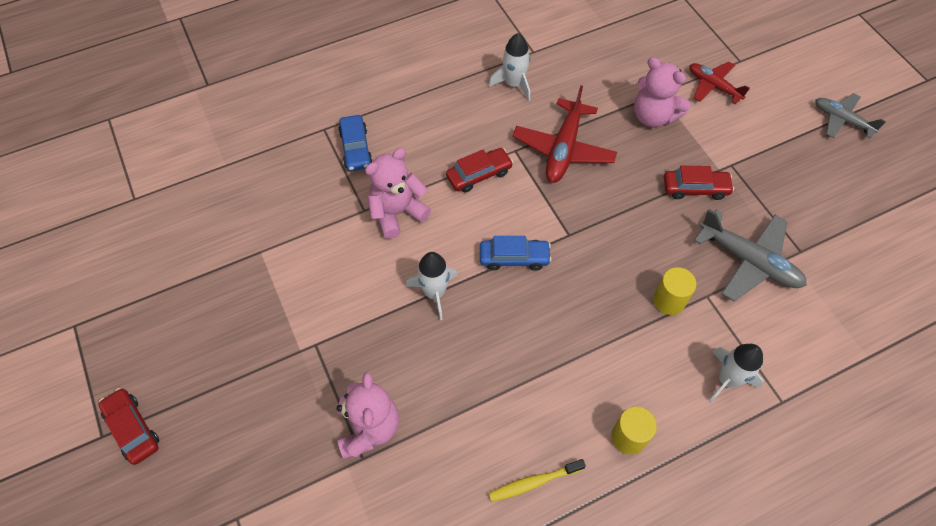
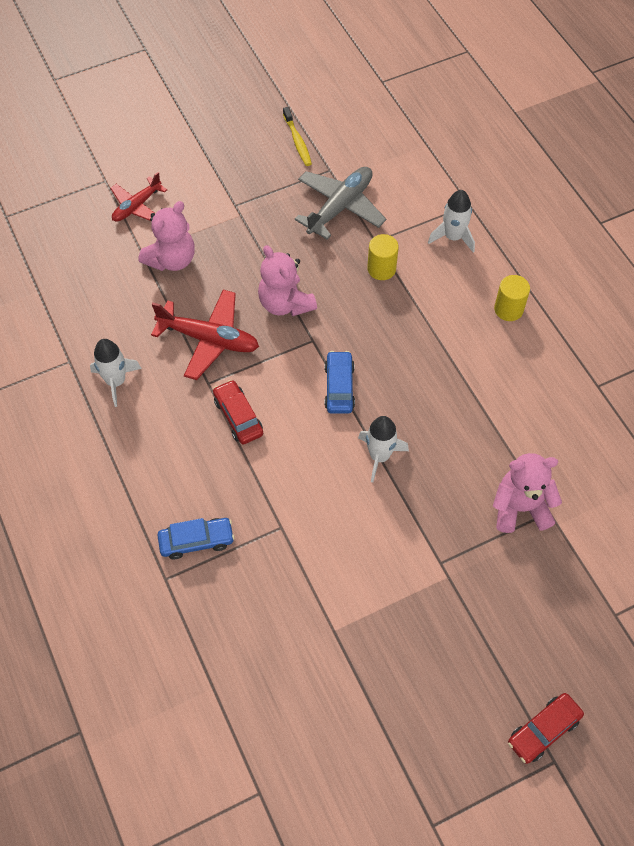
camera: 90 degrees left, 0 degrees up
pink teddy bear [365,148,431,239] -> pink teddy bear moved to [258,245,317,316]
yellow toothbrush [489,459,586,502] -> yellow toothbrush moved to [283,107,312,166]
red car [664,166,734,200] -> none
grey plane [815,93,886,139] -> none

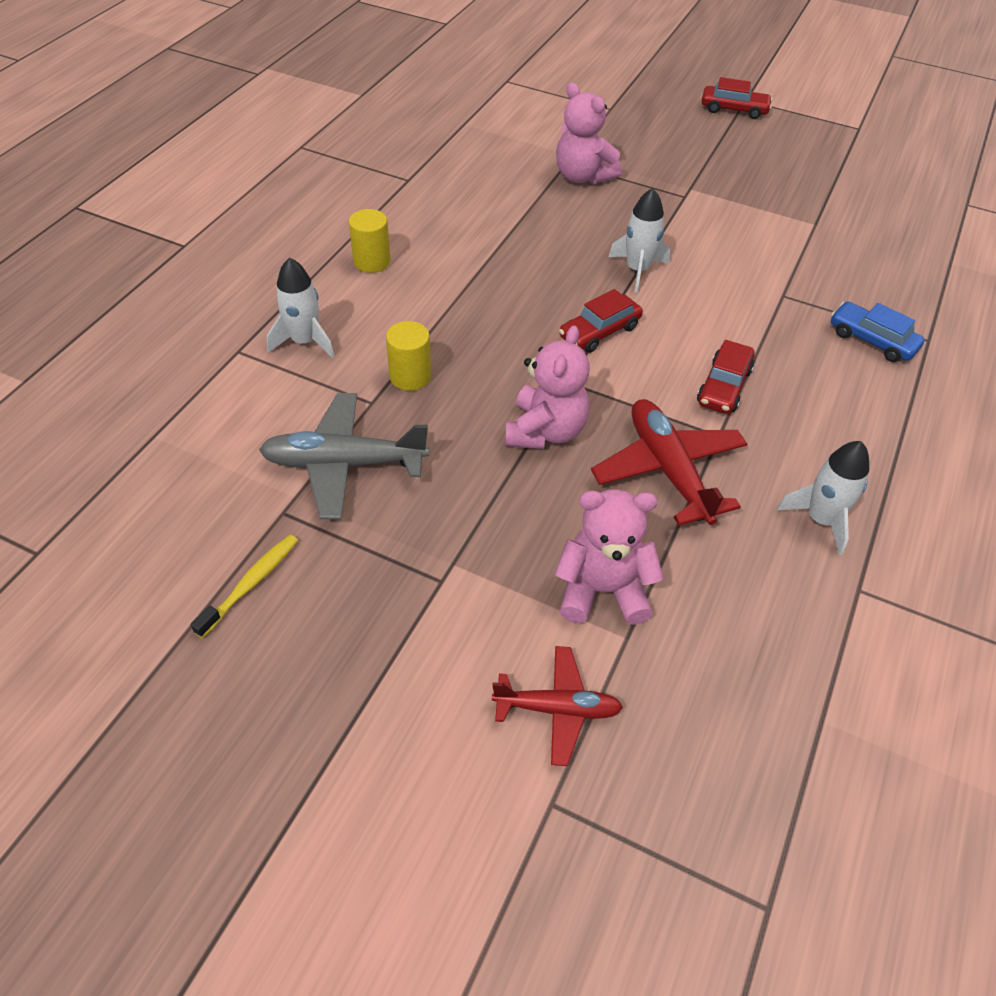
camera: 130 degrees left, 10 degrees down
blue car [324,351,355,414] -> red car [559,289,643,353]

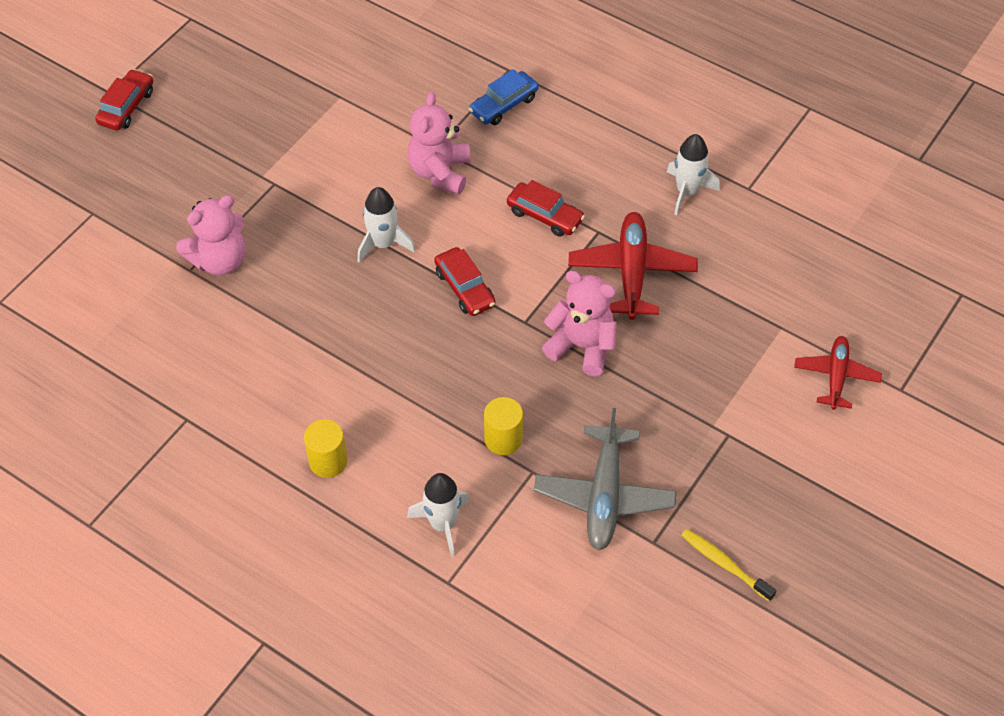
camera: 80 degrees left, 5 degrees up
pink teddy bear [555,489,664,625] -> pink teddy bear moved to [408,92,471,195]
red plane [591,399,747,526] -> red plane turned 105 degrees clockwise [568,212,698,320]

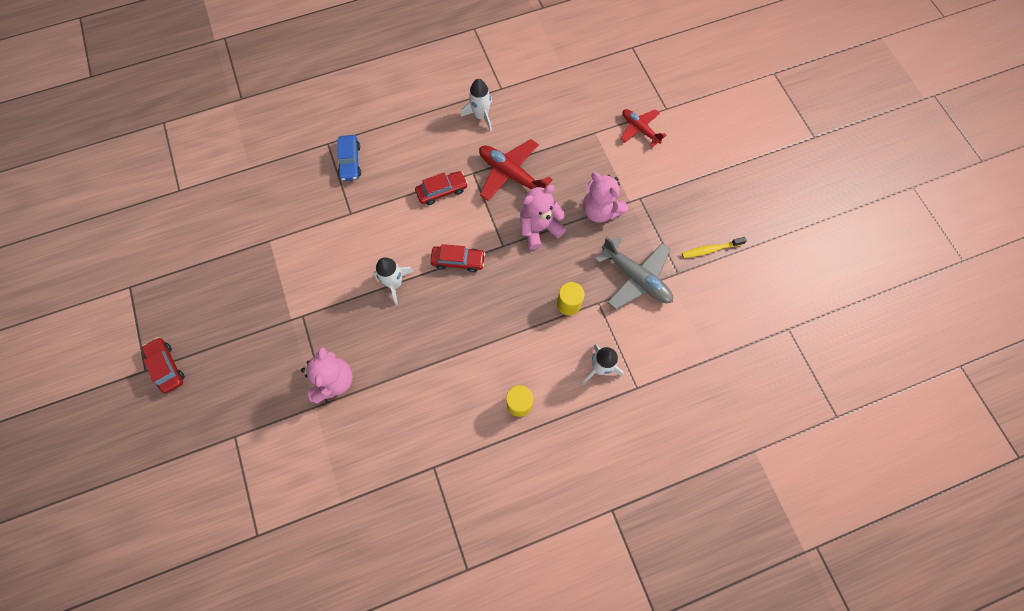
camera: 55 degrees left, 15 degrees up
pink teddy bear [408,92,471,195] -> pink teddy bear moved to [583,172,628,223]

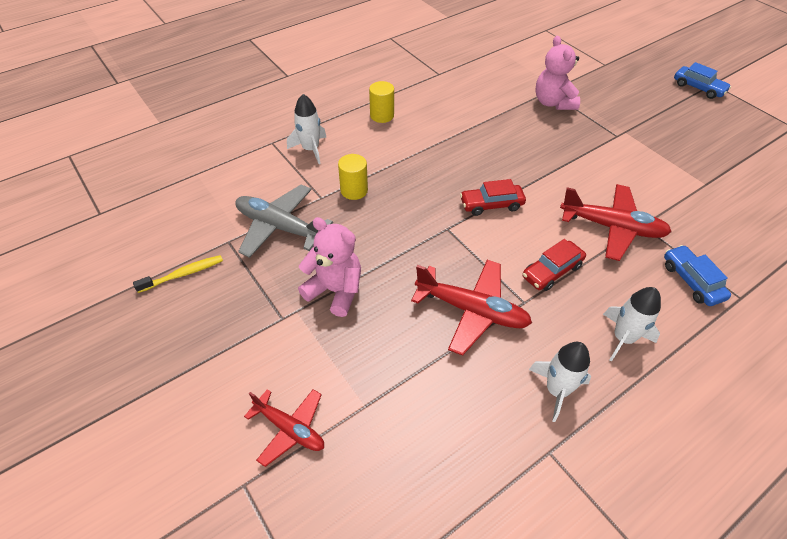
camera: 165 degrees right, 20 degrees down
red car [142,337,185,394] -> blue car [674,62,731,99]
white rocket [373,257,414,305] -> white rocket moved to [603,287,661,362]
pink teddy bear [520,185,566,250] -> none
none -> red plane [560,184,672,261]

